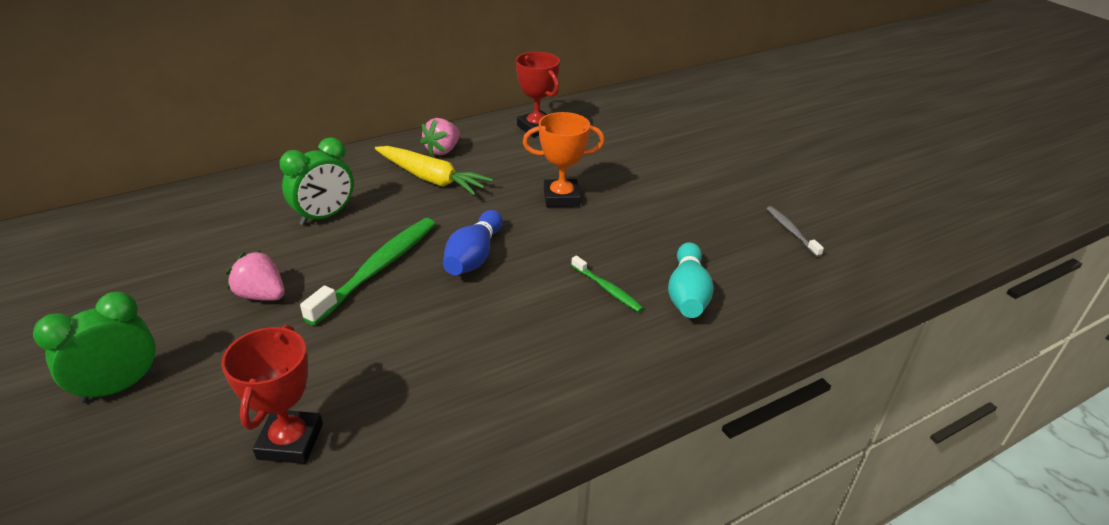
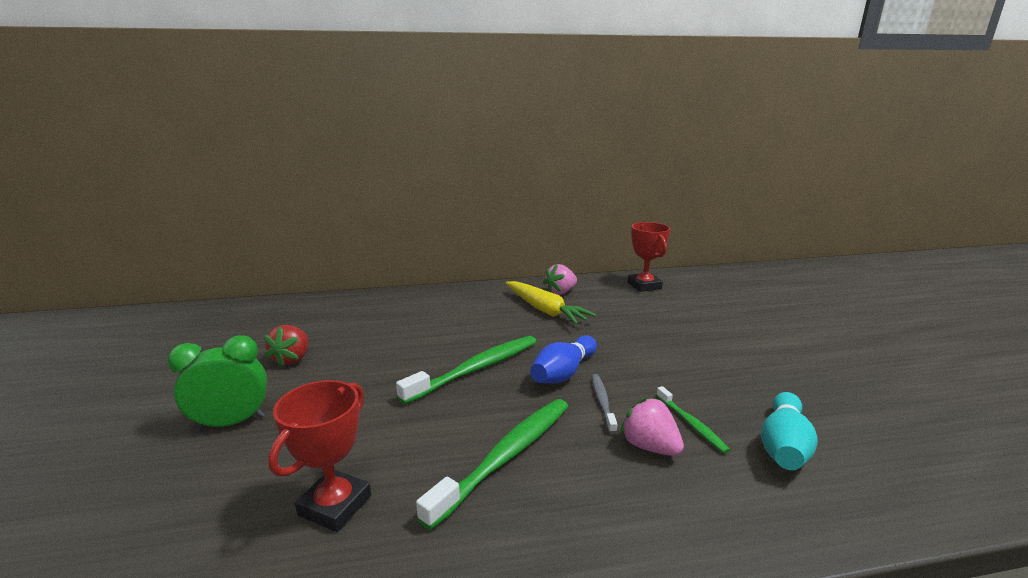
camera: 20 degrees right, 15 degrees down
pink strawberry [226,250,285,301] -> pink strawberry moved to [620,397,684,456]
green clock [279,137,354,226] -> none
orange trophy [523,112,605,207] -> none
grey toothbrush [766,206,824,257] -> grey toothbrush moved to [592,374,617,434]
none -> red strawberry [264,325,309,367]
none -> green toothbrush [416,399,568,530]

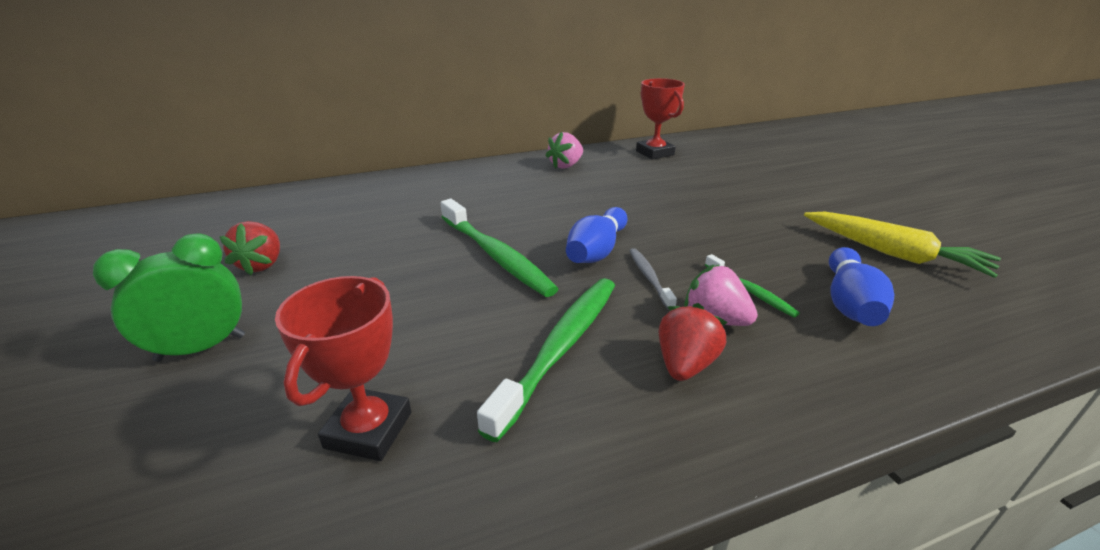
camera: 10 degrees left, 10 degrees up
green toothbrush [396,336,537,404] -> green toothbrush turned 105 degrees clockwise [441,199,558,297]
yellow carrot [506,281,596,324] -> yellow carrot moved to [804,212,1001,278]
turquoise bowling pin [761,392,818,470] -> blue bowling pin [829,247,894,326]
none -> red strawberry [659,303,728,381]

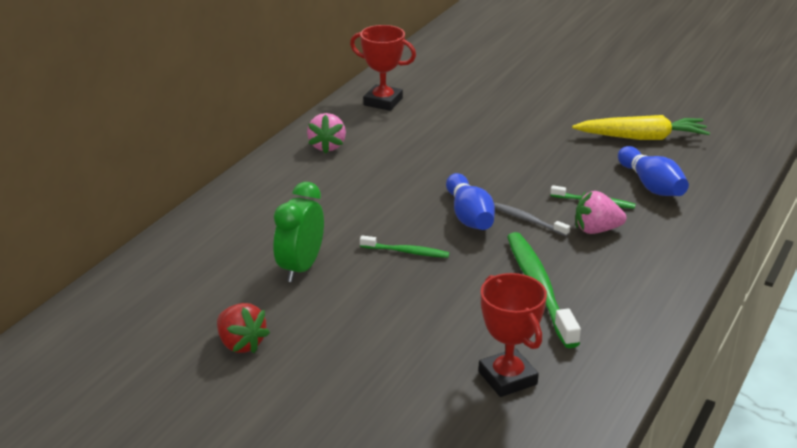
camera: 40 degrees left, 0 degrees up
green clock [93,234,245,362] -> green clock moved to [274,182,324,282]
green toothbrush [441,199,558,297] -> green toothbrush [360,236,449,258], size x0.51
red strawberry [659,303,728,381] -> none

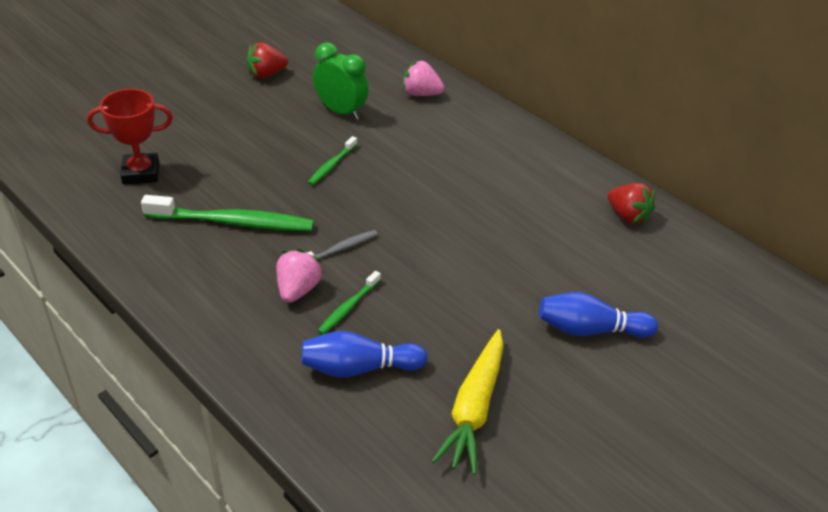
camera: 105 degrees right, 10 degrees up
pink strawberry [307,113,346,153] -> pink strawberry moved to [402,60,444,96]
red trophy [350,25,416,111] -> red strawberry [608,183,655,224]
blue bowling pin [446,173,495,230] -> blue bowling pin moved to [539,292,658,338]

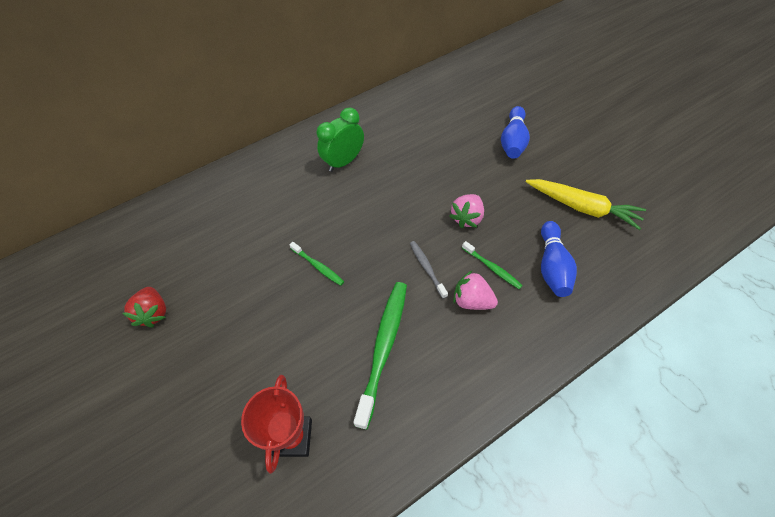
camera: 75 degrees left, 15 degrees up
green clock [313,42,369,120] -> green clock moved to [317,108,364,172]
pink strawberry [402,60,444,96] -> pink strawberry moved to [450,194,484,228]
red strawberry [608,183,655,224] -> none

